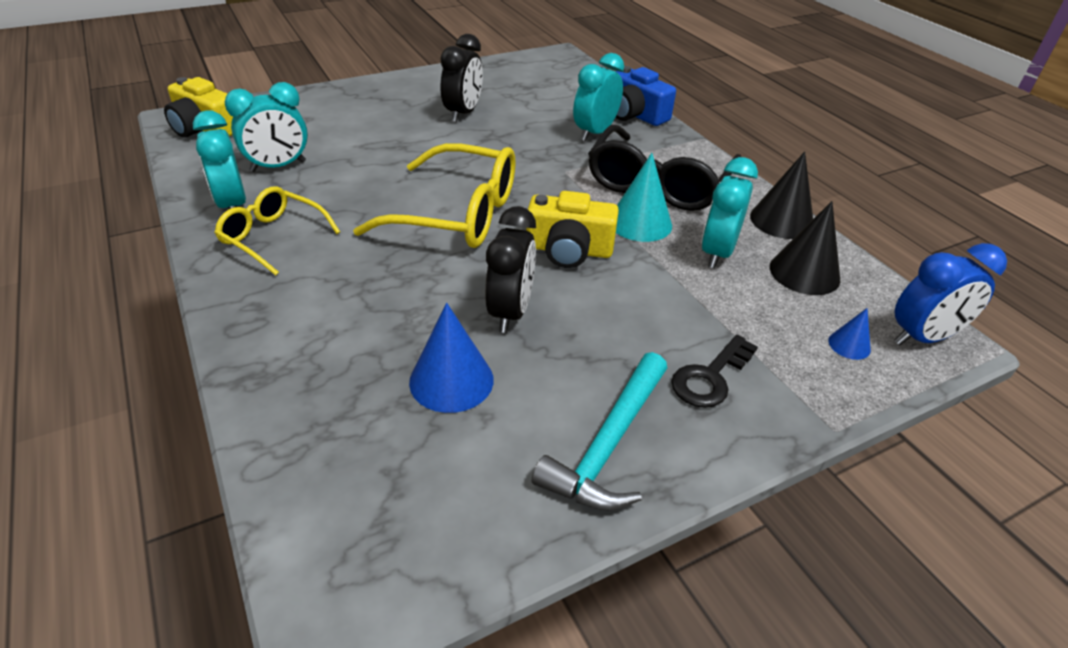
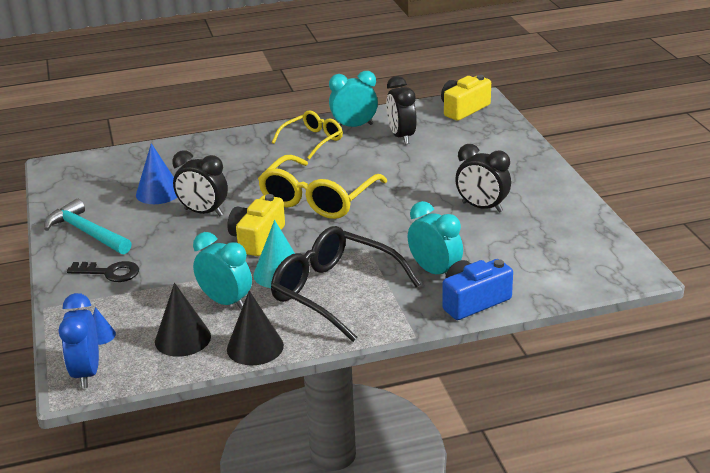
camera: 105 degrees right, 10 degrees down
turquoise clock [225,82,308,172] -> black clock [386,76,417,144]
black key [671,335,758,408] -> black key turned 135 degrees clockwise [67,261,139,282]

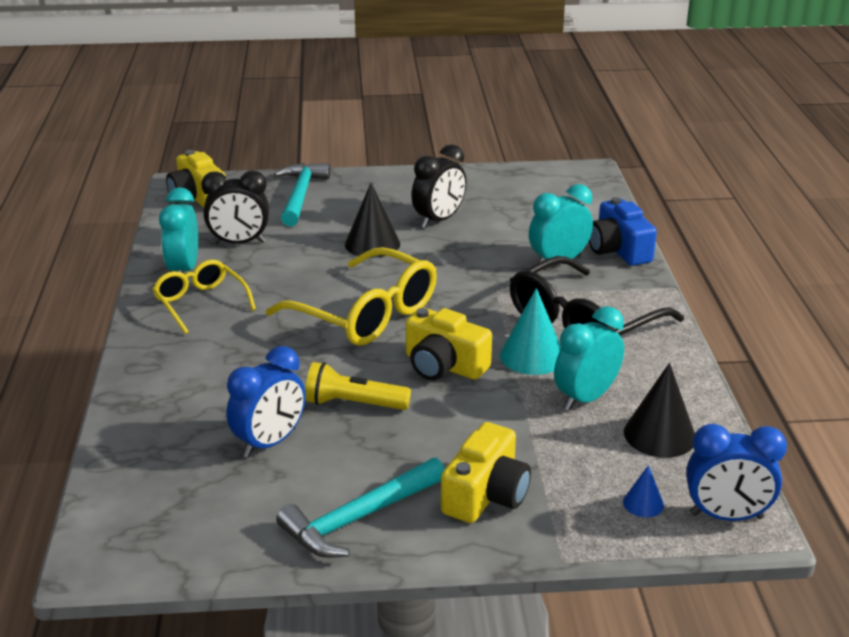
camera: 80 degrees left, 0 degrees up
black key [67,261,139,282] -> yellow camera [441,422,531,523]
blue cone [136,143,177,204] -> blue clock [226,346,306,458]
black clock [172,151,228,216] -> yellow flashlight [305,362,411,410]
black cone [227,291,284,365] -> black cone moved to [345,183,400,258]
none -> turquoise hammer [274,163,330,226]

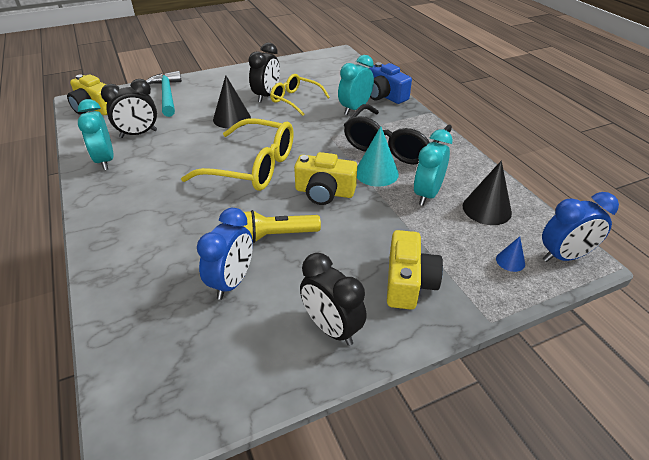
camera: 20 degrees left, 10 degrees up
yellow glasses [152,260,256,334] -> yellow glasses moved to [270,74,330,116]
turquoise hammer [276,458,445,558] -> black clock [300,253,366,346]

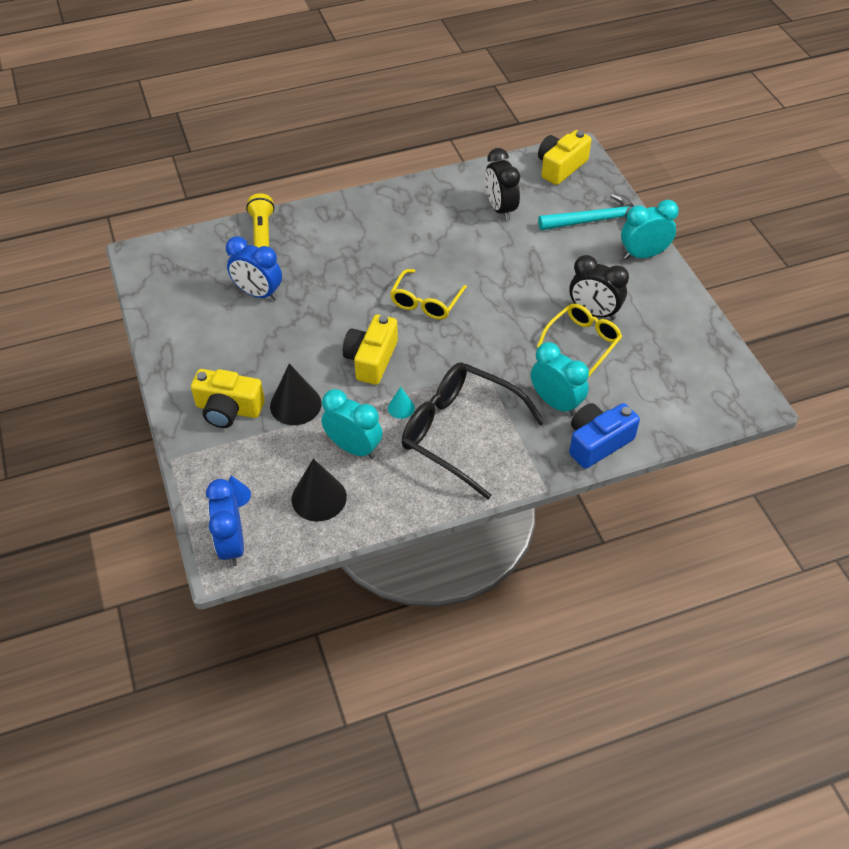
camera: 95 degrees right, 10 degrees up
turquoise clock [78,99,114,170] -> turquoise clock moved to [621,200,679,260]
yellow glasses [181,118,294,191] -> yellow glasses [390,269,467,319], size x0.60
black cone [213,75,251,128] -> black cone moved to [270,364,322,425]
yellow flashlight [244,210,321,243] -> yellow flashlight moved to [246,193,275,247]
black clock [300,253,366,346] -> none
turquoise cone [357,126,399,187] -> turquoise cone [388,387,415,419], size x0.52

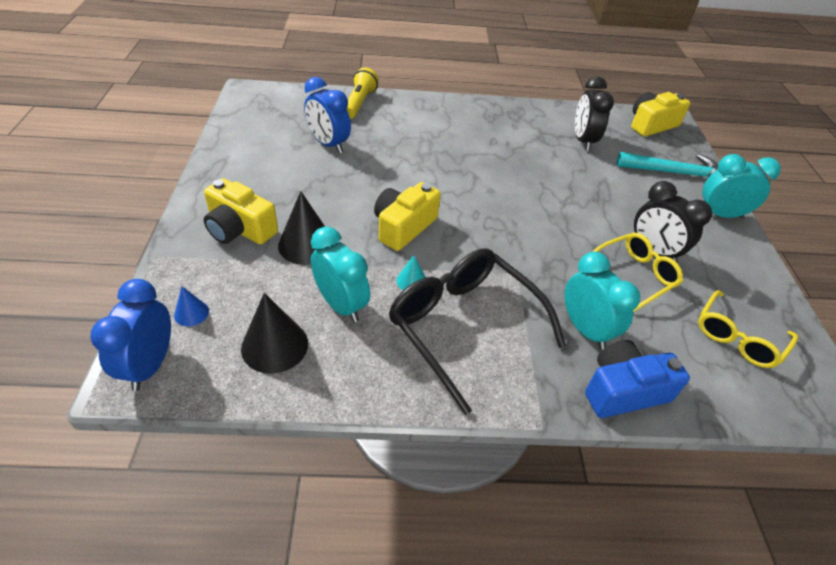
camera: 15 degrees right, 5 degrees down
yellow glasses [390,269,467,319] -> yellow glasses moved to [698,290,798,368]

